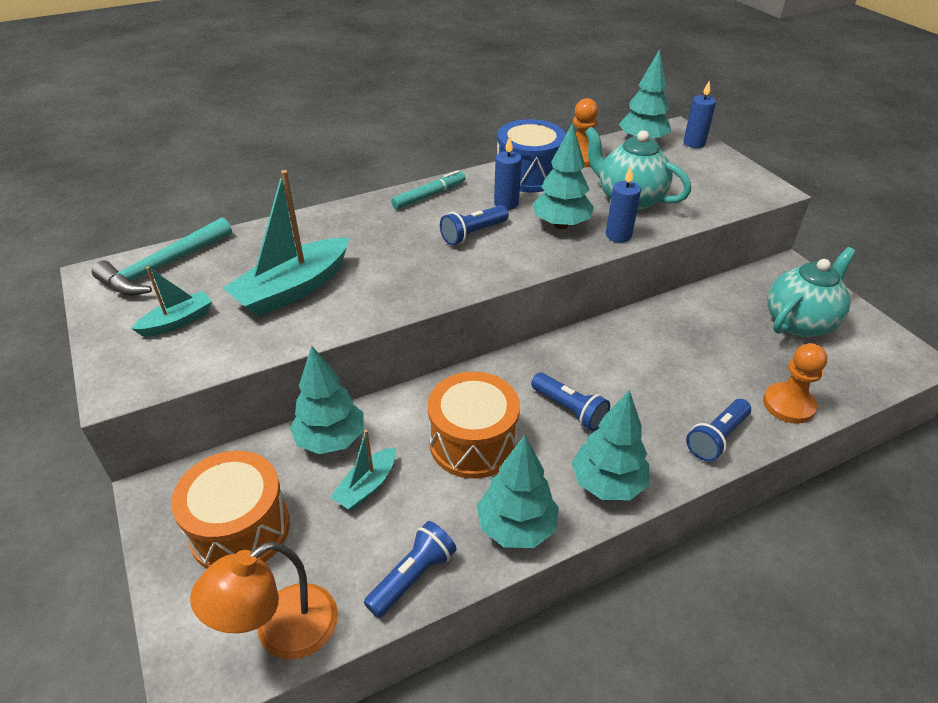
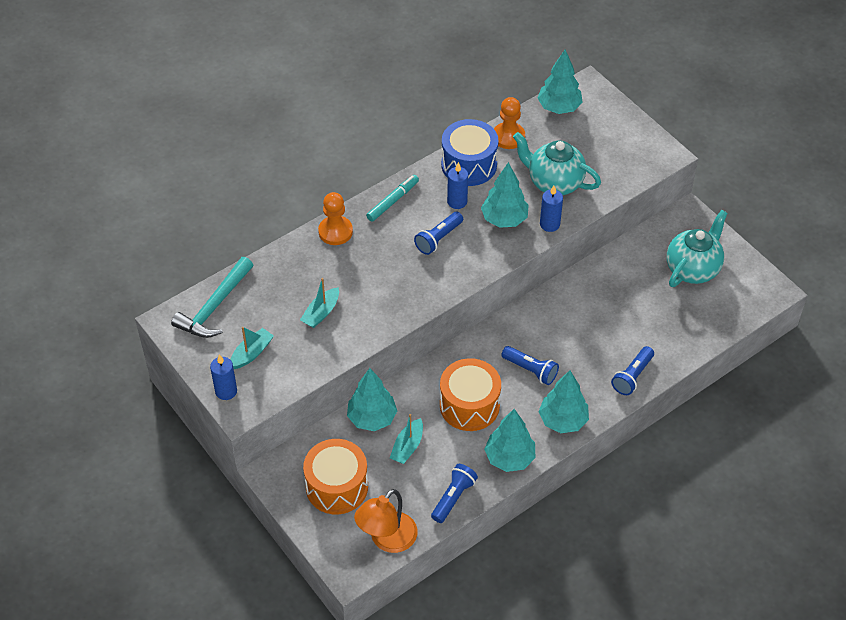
camera: 10 degrees left, 10 degrees up
turquoise boat [223,170,349,317] -> turquoise boat [300,278,339,328], size x0.54
blue candle [683,80,716,148] -> blue candle moved to [210,354,237,400]
orange pawn [763,343,827,424] -> orange pawn moved to [318,192,353,245]

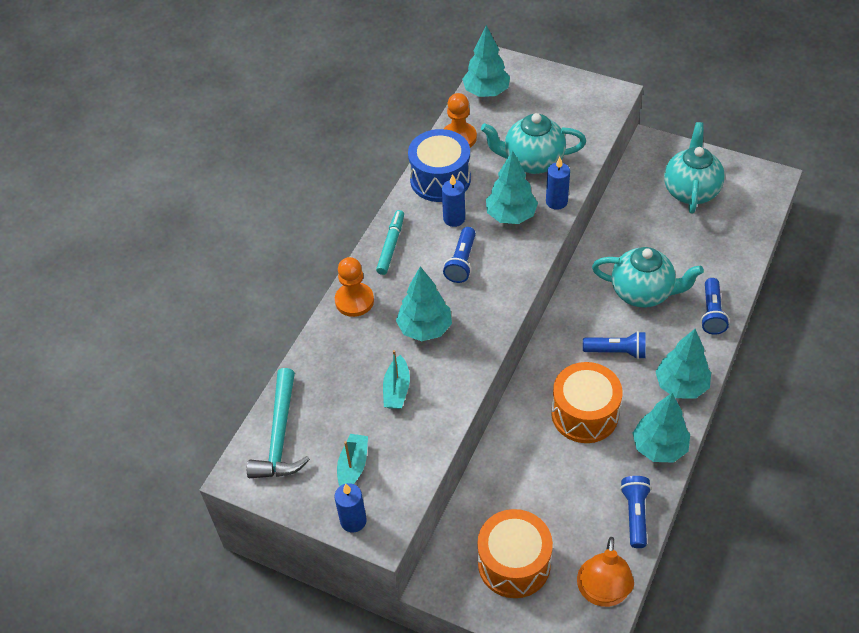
camera: 25 degrees left, 0 degrees up
turquoise tree [347,368,397,431] -> turquoise tree moved to [396,266,452,341]
turquoise boat [390,414,423,464] -> none
none -> turquoise teapot [592,247,704,308]

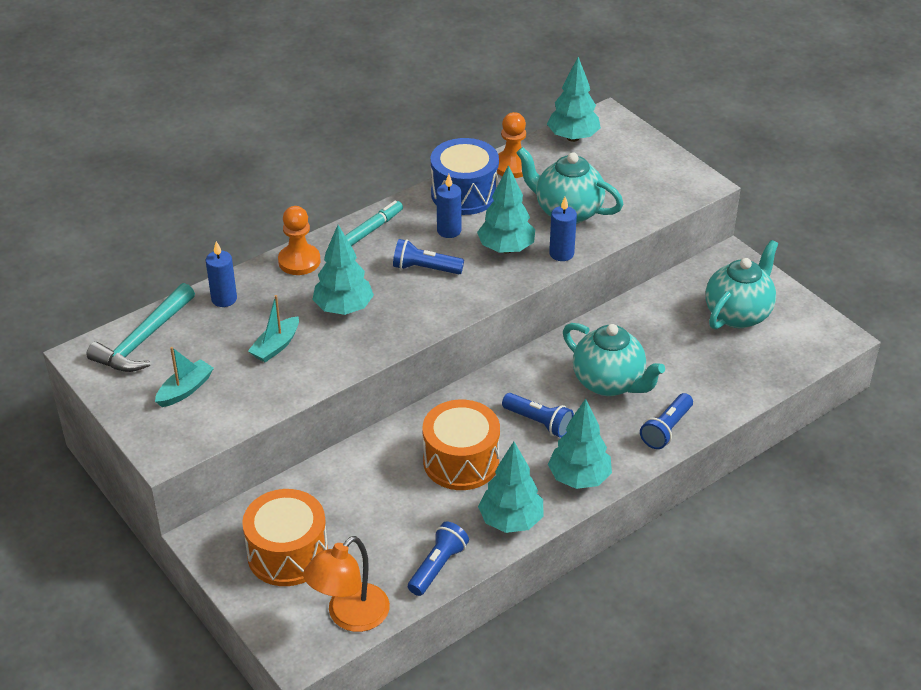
camera: 25 degrees right, 10 degrees down
blue candle [334,483,367,532] -> blue candle moved to [206,241,237,307]
blue flashlight [443,227,476,283] -> blue flashlight turned 60 degrees clockwise [393,239,464,274]

